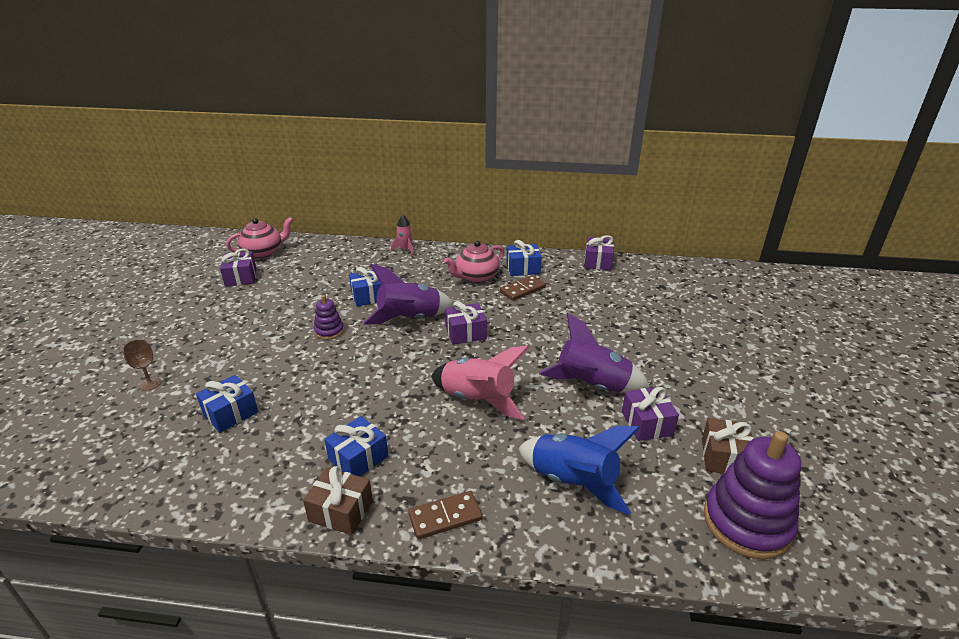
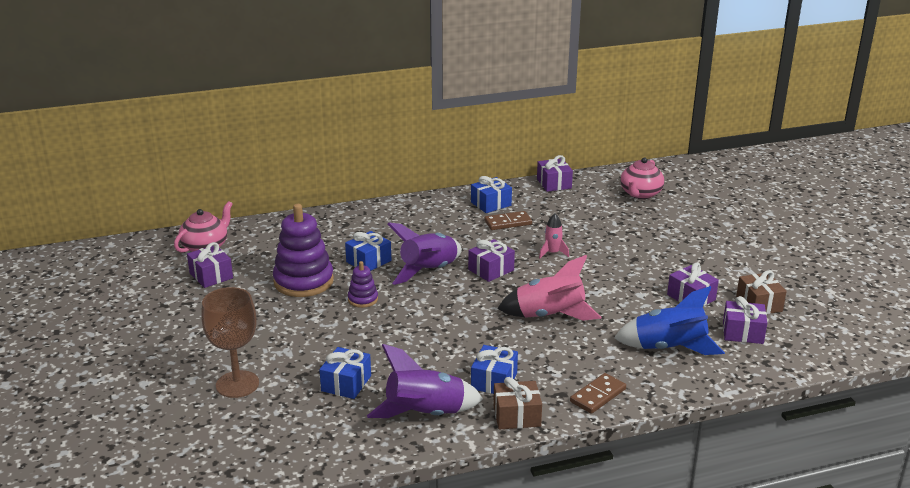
camera: 25 degrees left, 5 degrees down
brown goblet [123,339,161,391] -> brown goblet [201,287,259,398], size x2.01
pink rocket [391,215,414,255] -> pink rocket moved to [539,214,569,258]
pink teapot [444,241,504,283] -> pink teapot moved to [620,157,664,199]
brown domino [500,275,546,301] -> brown domino turned 45 degrees clockwise [485,211,532,230]
purple rocket [539,313,650,393] -> purple rocket moved to [367,344,483,418]
purple stacking toy [704,431,801,559] -> purple stacking toy moved to [273,204,334,297]
none -> purple gift [723,296,767,344]

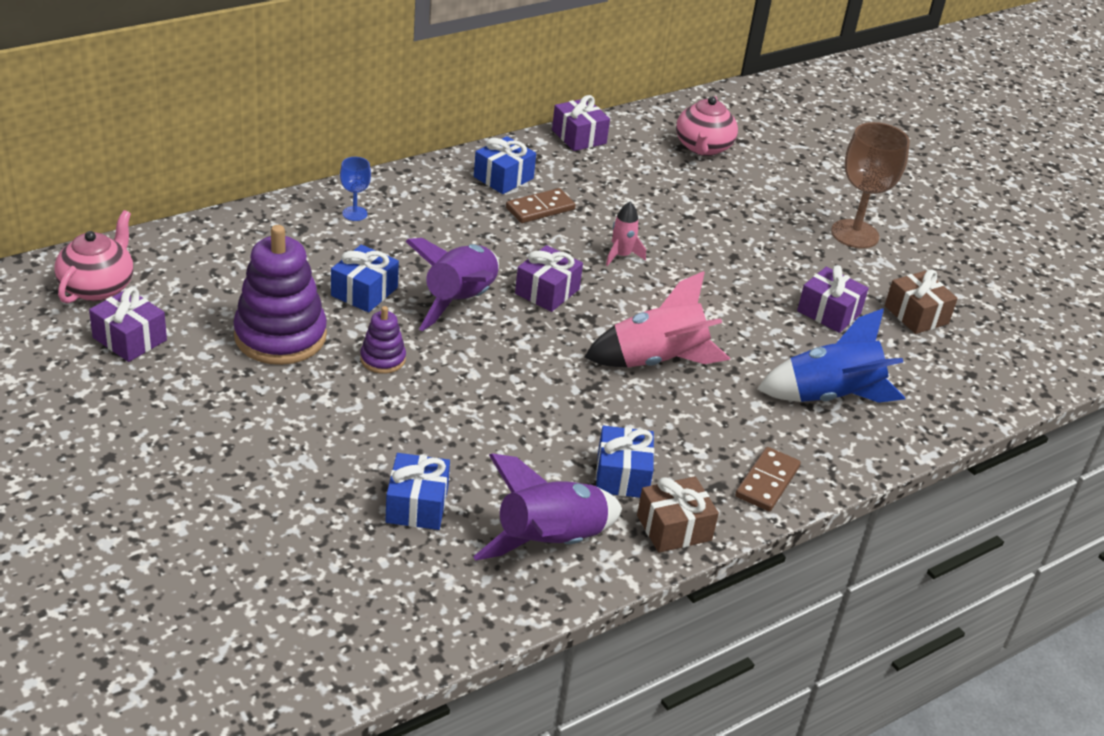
camera: 20 degrees left, 10 degrees up
brown goblet [201,287,259,398] -> brown goblet moved to [831,122,910,249]
purple gift [723,296,767,344] -> none
none -> blue goblet [340,157,371,221]

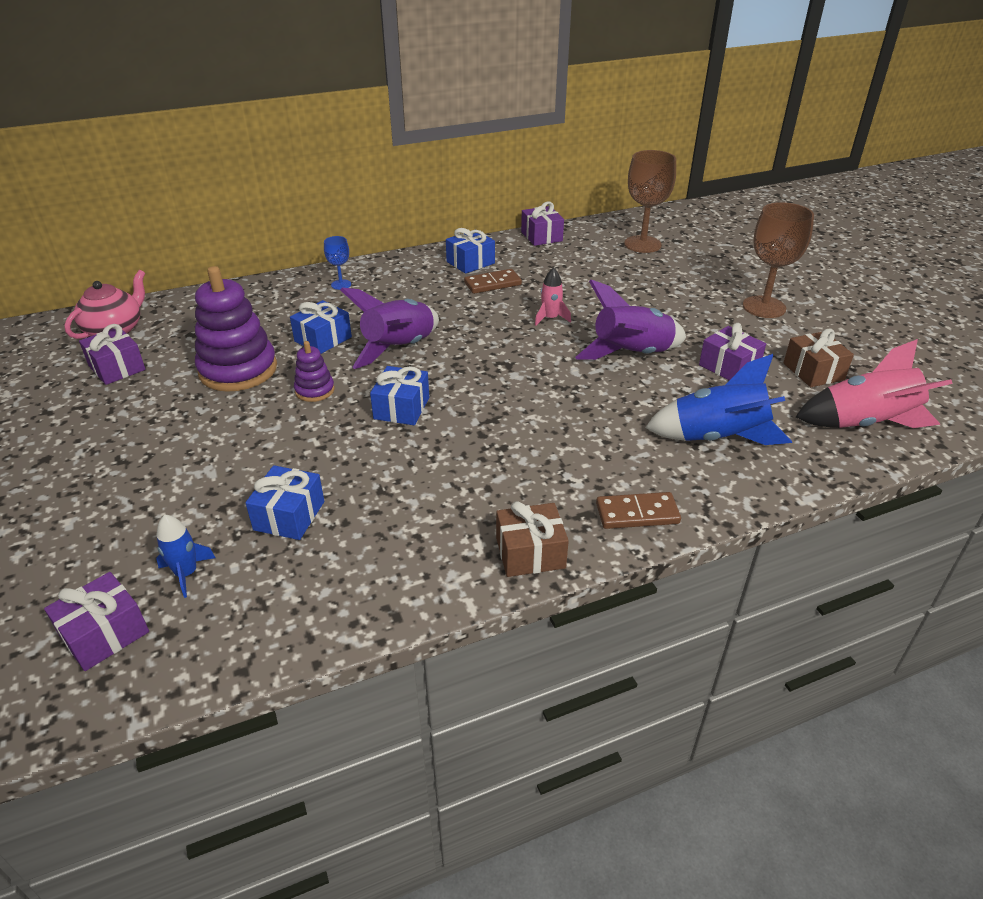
camera: 15 degrees right, 0 degrees up
purple rocket [473,454,622,561] -> purple rocket moved to [575,280,686,360]
purple gift [515,245,583,312] -> purple gift moved to [44,572,149,671]
pink rocket [584,271,730,368] -> pink rocket moved to [796,339,953,428]
blue gift [596,426,654,498] -> blue gift moved to [370,366,429,425]
pink teapot [676,96,738,156] -> brown goblet [624,150,676,253]
brown domino [735,447,801,511] -> brown domino turned 45 degrees clockwise [596,492,681,529]
none -> blue rocket [156,515,216,598]

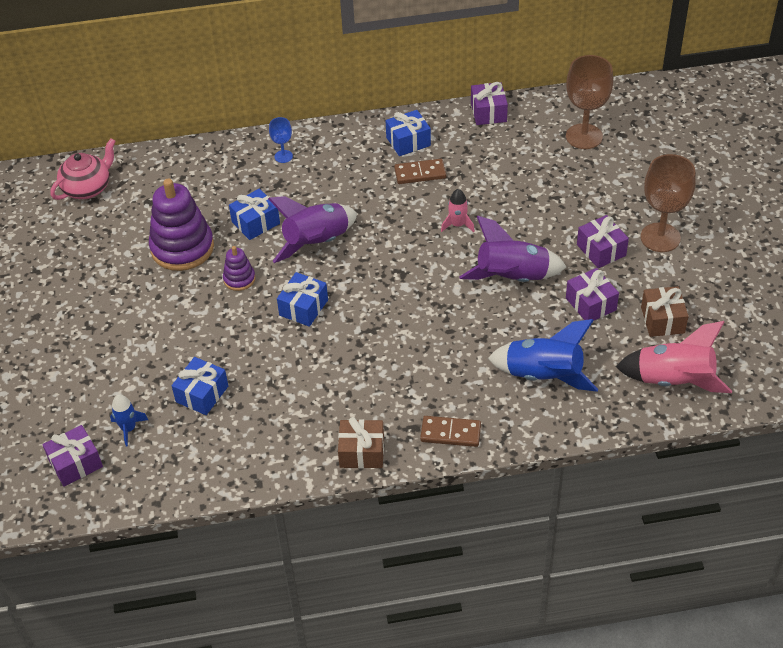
camera: 15 degrees right, 10 degrees up
purple gift [79,324,146,385] -> purple gift moved to [577,215,629,268]

